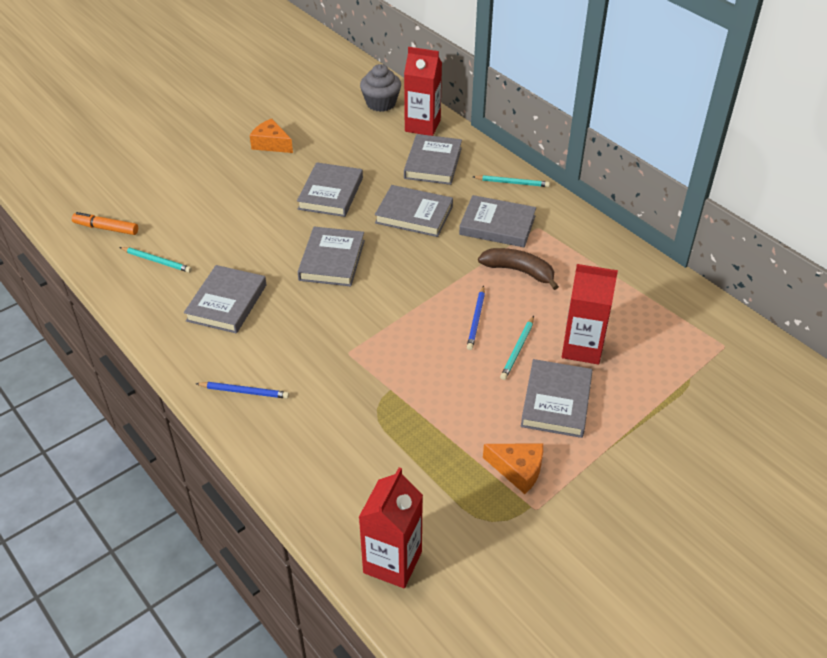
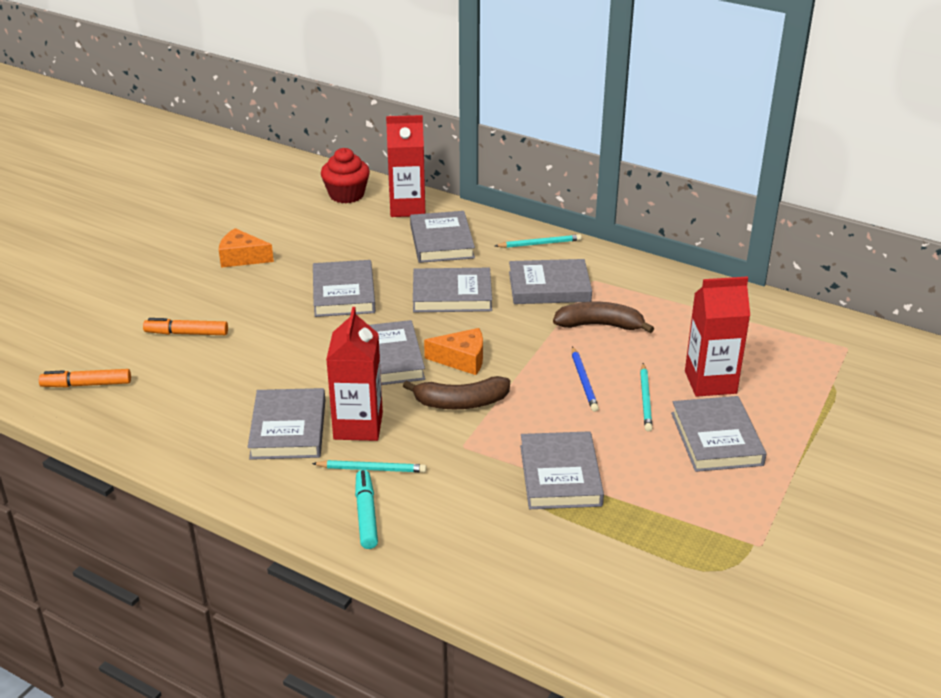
camera: 20 degrees left, 10 degrees down
turquoise pencil [119,247,192,273] -> turquoise pencil moved to [312,460,427,473]
blue pencil [195,382,289,399] -> turquoise marker [355,470,378,549]
red carton [358,467,423,588] -> red carton moved to [326,307,383,441]
grey cupcake [360,64,401,112] -> red cupcake [321,148,370,203]
orange cheese [483,443,543,494] -> orange cheese moved to [424,328,483,375]
none -> orange marker [143,318,228,335]
none -> brown banana [403,376,510,409]
none -> grey book [520,431,604,509]

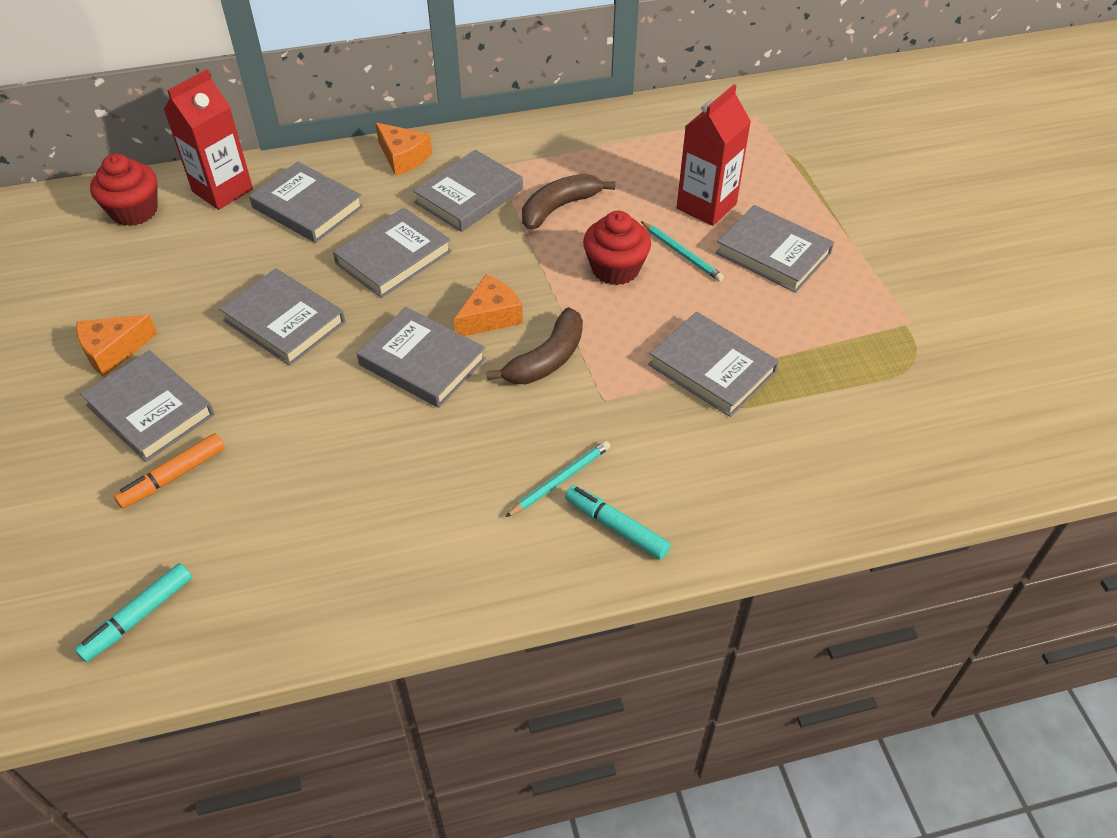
camera: 45 degrees left, 15 degrees up
orange marker [39,369,131,387] -> turquoise marker [75,563,192,662]
grey book [248,388,325,460] -> grey book moved to [80,350,214,462]
red carton [326,307,383,441] -> none
turquoise pencil [495,234,582,248] -> orange cheese [375,122,432,176]
blue pencil [572,346,599,412] -> red cupcake [583,211,651,285]

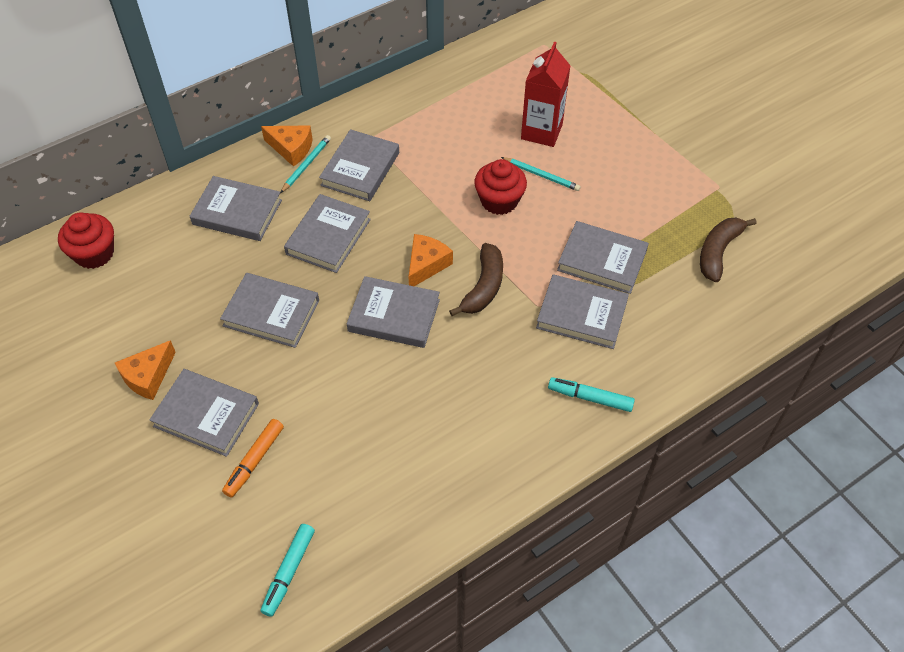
camera: 20 degrees left, 5 degrees up
red carton [164,70,253,210] -> none
turquoise pencil [505,441,611,517] -> turquoise pencil moved to [280,135,331,193]
brown banana [522,174,615,230] -> brown banana moved to [700,218,756,282]
grey book [715,205,834,293] -> grey book moved to [536,274,629,349]

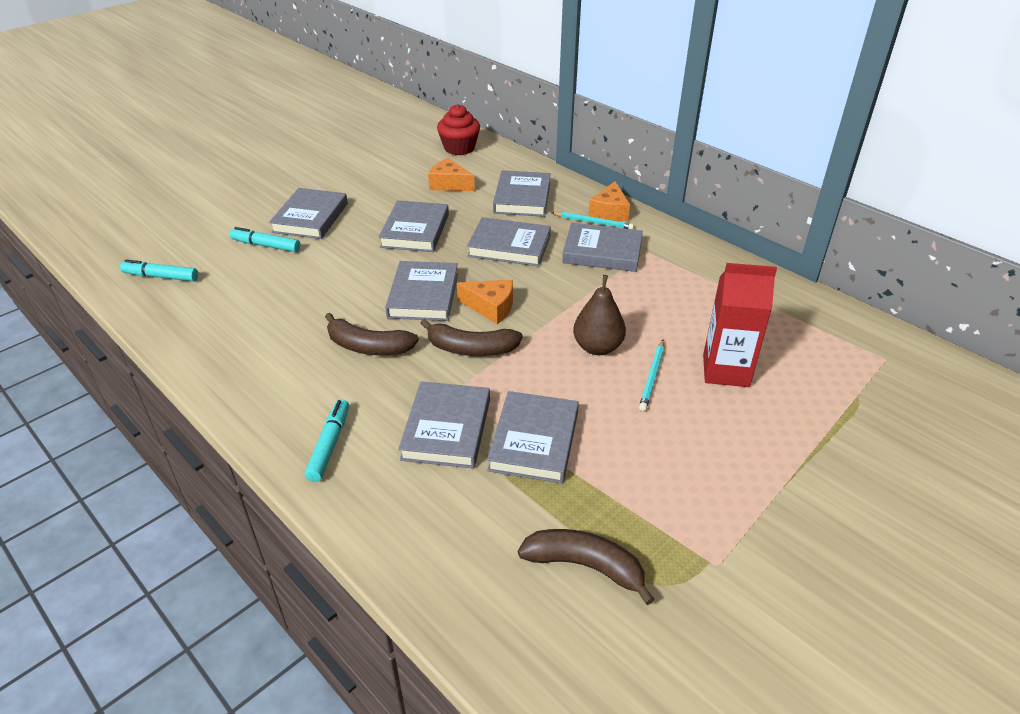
camera: 80 degrees right, 15 degrees down
orange cheese [115,340,176,400] -> orange cheese moved to [428,158,475,191]
orange marker [222,419,284,498] -> turquoise marker [230,227,300,252]
red cupcake [474,159,527,215] -> brown pear [573,275,626,355]
none -> brown banana [325,313,419,355]

